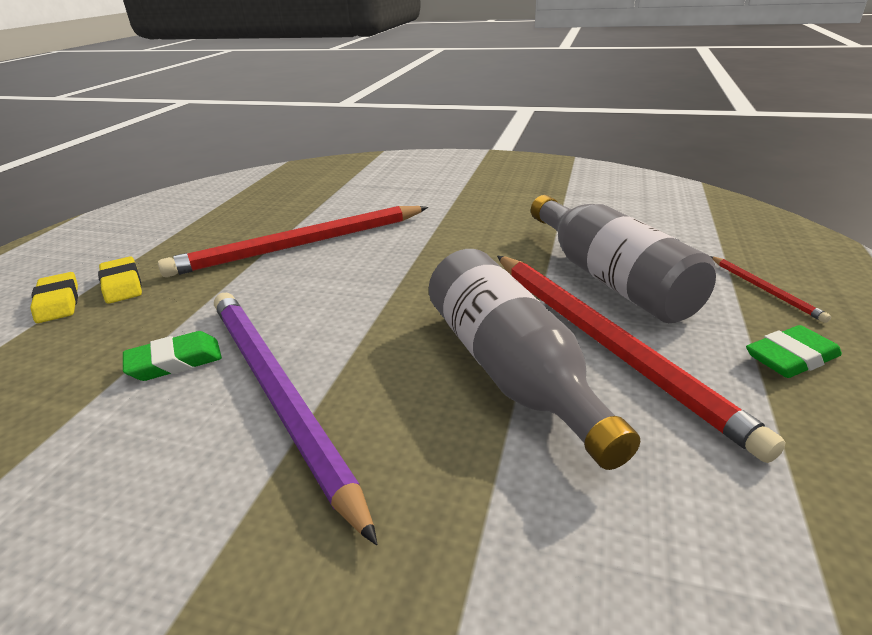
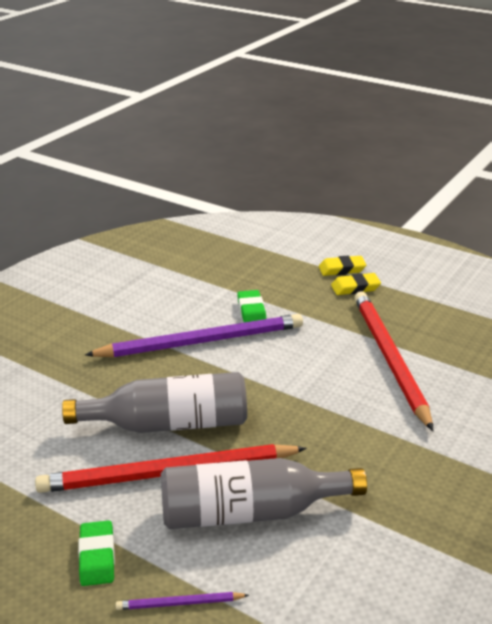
camera: 105 degrees right, 0 degrees up
red pencil [710,256,831,323] -> purple pencil [116,592,249,610]

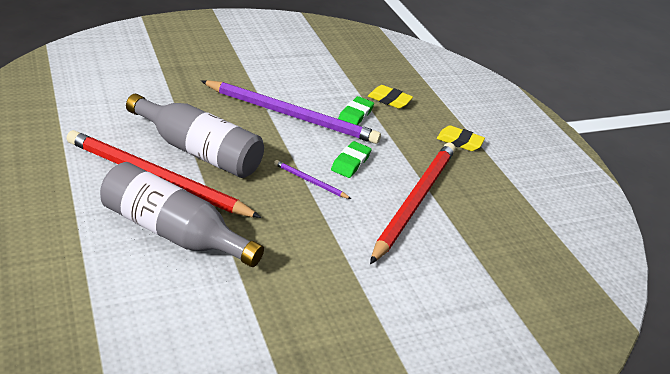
camera: 30 degrees right, 5 degrees up
green eraser [78,520,115,586] -> green eraser moved to [331,141,372,178]
purple pencil [116,592,249,610] -> purple pencil moved to [274,160,351,199]
yellow eraser [319,256,366,276] -> yellow eraser moved to [368,85,413,109]

